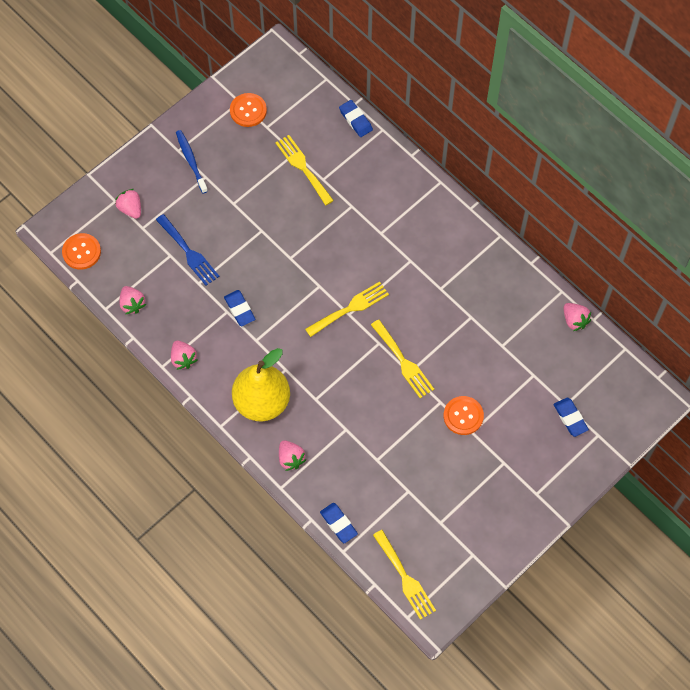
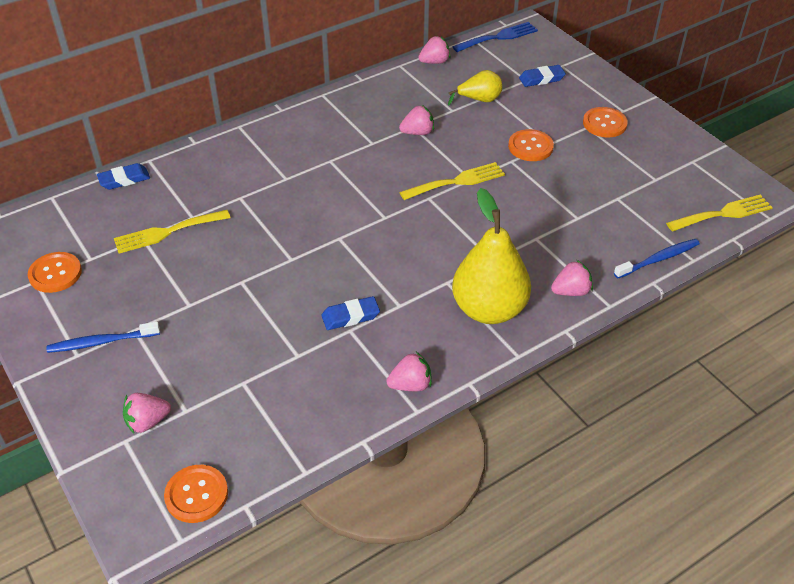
camera: 80 degrees left, 20 degrees down
pink strawberry [119,286,146,314] -> pink strawberry moved to [399,105,434,135]
blue fork [156,214,220,286] -> blue fork moved to [452,22,538,52]
yellow fork [305,282,389,337] -> none
blue eraser [320,503,358,543] -> blue toothbrush [614,239,700,278]
none -> yellow pear [448,70,502,106]
none -> orange button [583,107,628,138]

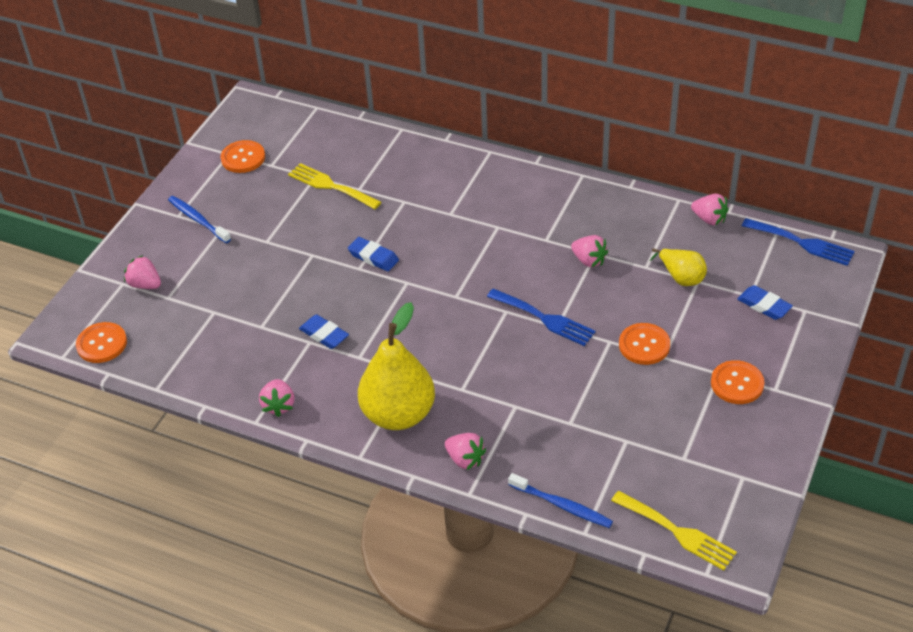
camera: 60 degrees right, 0 degrees up
blue eraser [97,163,150,190] -> blue eraser moved to [348,237,399,271]
pink strawberry [386,352,432,391] -> pink strawberry turned 45 degrees clockwise [259,379,294,417]
yellow fork [399,162,505,200] -> blue fork [487,289,596,346]

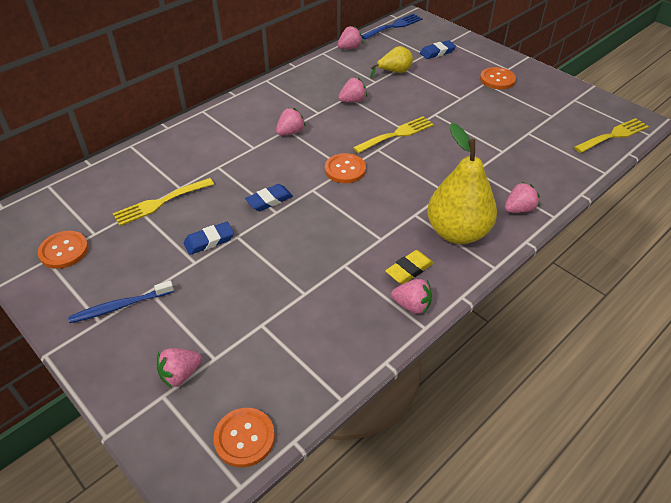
camera: 70 degrees left, 0 degrees up
blue eraser [299,314,349,349] -> blue eraser moved to [184,222,234,255]
blue fork [487,289,596,346] -> yellow fork [353,116,434,153]
blue toothbrush [508,473,613,528] -> none
orange button [619,323,670,365] -> orange button moved to [325,153,366,183]
none -> pink strawberry [276,108,306,135]
none -> yellow eraser [385,250,434,284]

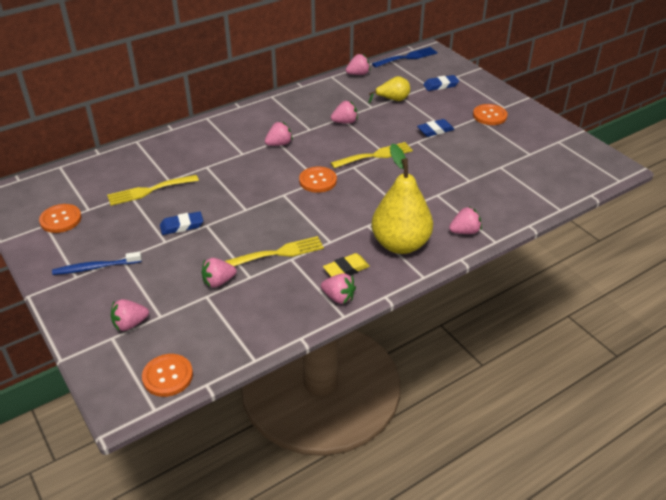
camera: 10 degrees right, 5 degrees down
blue eraser [245,184,293,211] -> blue eraser moved to [417,119,454,137]
yellow fork [574,118,649,153] -> yellow fork moved to [225,236,324,266]
none -> pink strawberry [202,258,237,288]

